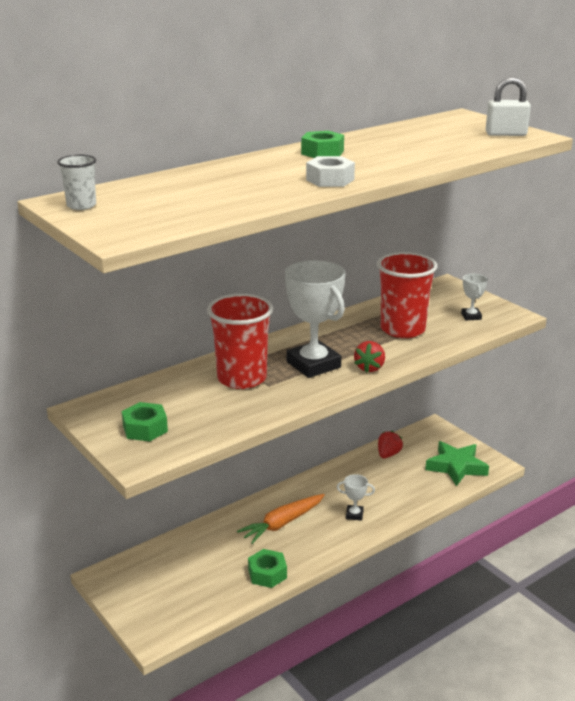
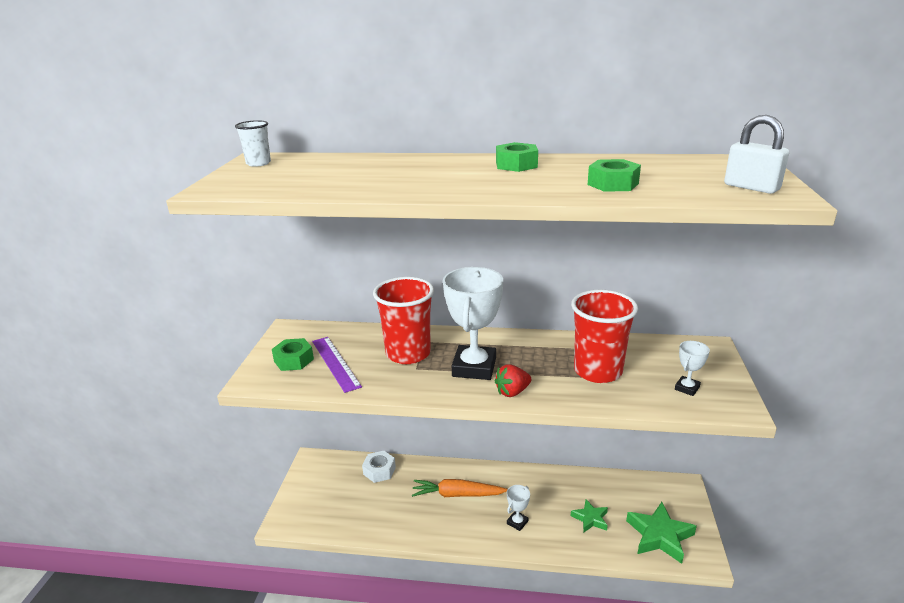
camera: 45 degrees right, 0 degrees up
green nut [248,549,287,588] -> green nut moved to [588,159,641,192]
white nut [306,156,355,187] -> white nut moved to [362,451,396,483]
white trophy [337,474,375,521] -> white trophy turned 75 degrees clockwise [507,485,530,531]
red strawberry [378,431,403,458] -> none
none -> purple ruler [312,337,362,393]
none -> green star [571,500,608,532]

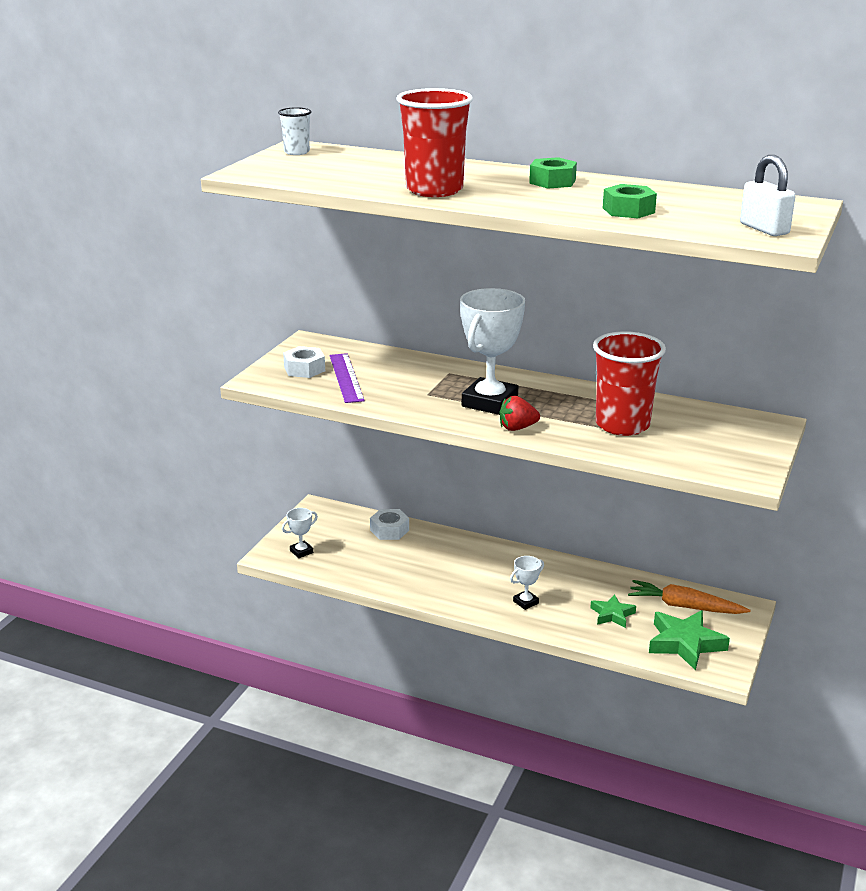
camera: 15 degrees right, 0 degrees up
green nut [272,338,314,371] -> white nut [283,346,325,378]
red cup [373,277,434,364] -> red cup moved to [396,88,473,197]
orange carrot [412,479,508,497] -> orange carrot moved to [628,580,751,614]
white trophy [675,341,710,396] -> white trophy moved to [282,508,318,558]

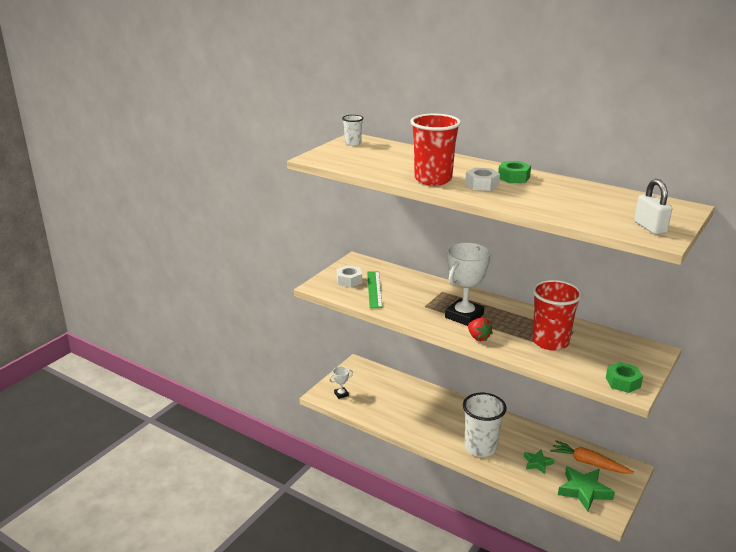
camera: 10 degrees right, 0 degrees up
purple ruler [330,353,365,403] -> green ruler [367,271,383,308]
white nut [370,509,409,540] -> white nut moved to [465,168,500,191]
red strawberry [500,396,540,431] -> red strawberry turned 120 degrees counterclockwise [468,318,493,341]
white trophy [510,556,544,610] -> white cup [463,393,507,457]
green nut [603,184,657,218] -> green nut moved to [606,362,643,393]

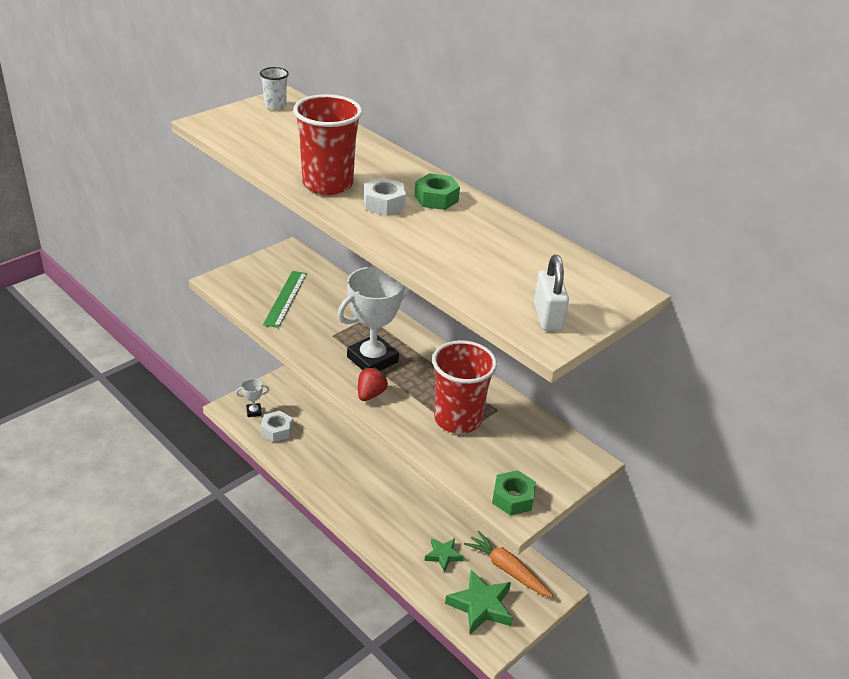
camera: 10 degrees right, 10 degrees up
white nut [336,265,362,287] -> white nut moved to [260,411,293,442]
white cup [463,393,507,457] -> none
red strawberry [468,318,493,341] -> red strawberry turned 135 degrees counterclockwise [358,368,388,401]

